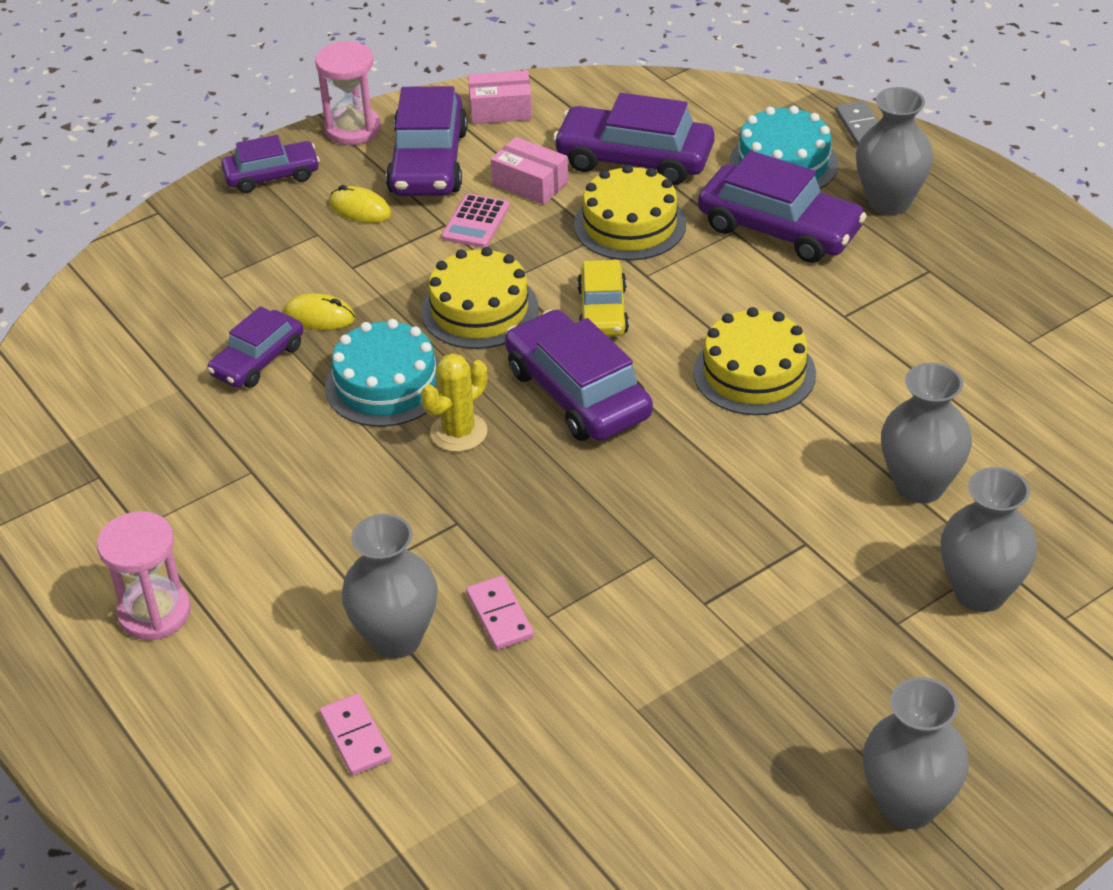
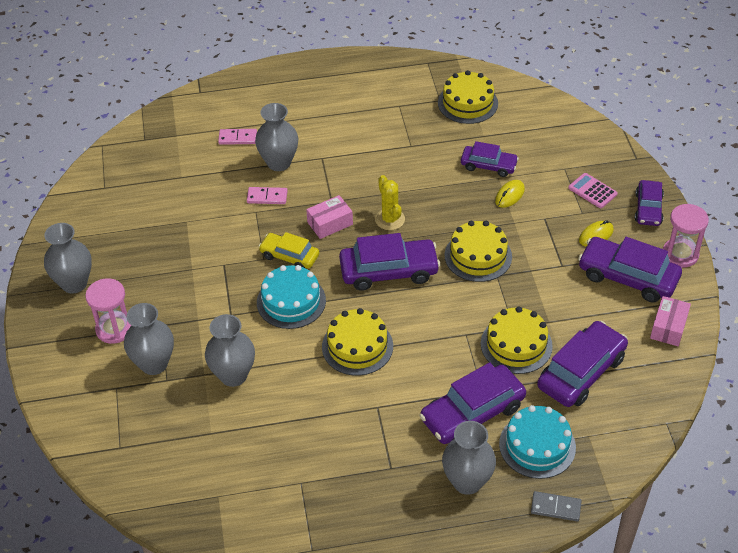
camera: 115 degrees right, 5 degrees up
pink hourglass [97,511,191,640] -> pink hourglass moved to [85,278,132,344]
purple car [207,306,304,388] -> purple car turned 135 degrees clockwise [461,141,519,177]
turquoise cake [325,319,440,427] -> turquoise cake moved to [257,265,326,329]
pink calculator [441,194,510,248] -> pink calculator moved to [568,173,618,208]
pink box [491,137,568,205] -> pink box moved to [306,195,353,239]
yellow car [577,260,629,336] -> yellow car moved to [259,232,319,269]
none -> yellow cake [438,70,498,124]

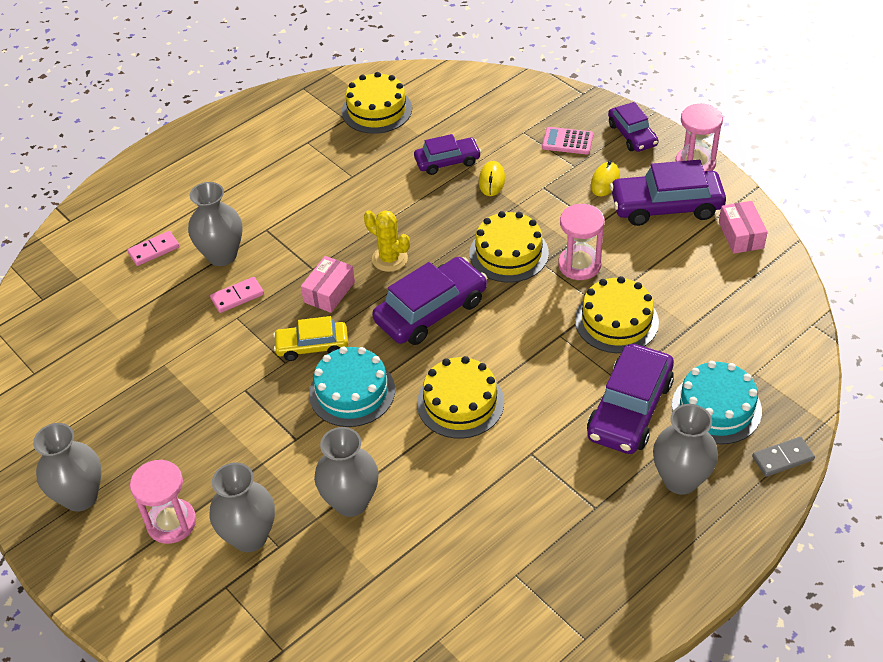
camera: 30 degrees left, 0 degrees up
purple car [537,321,628,407] -> none
none -> pink hourglass [558,204,605,280]

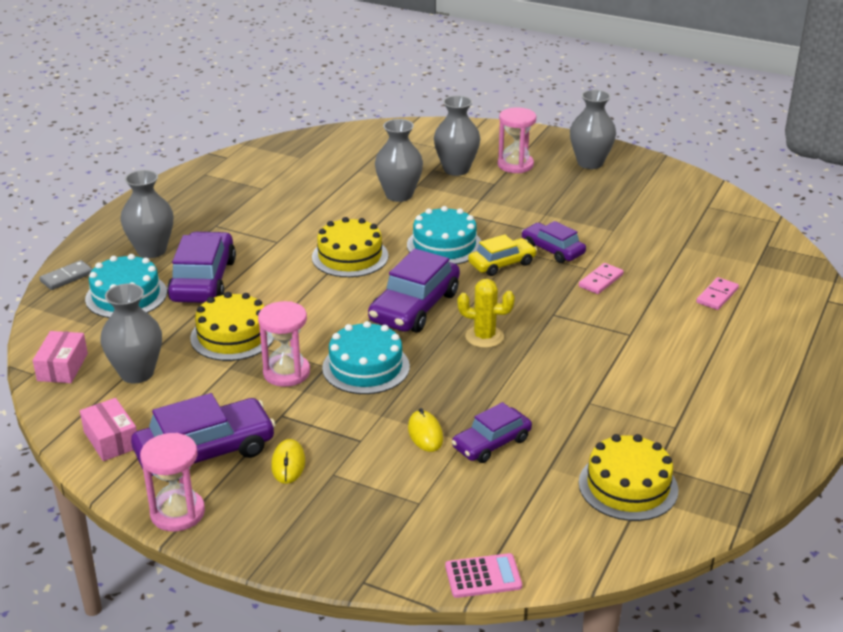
camera: 155 degrees right, 15 degrees down
grey vase [188,182,242,266] -> grey vase moved to [100,284,162,383]
pink box [301,256,355,313] -> pink box moved to [33,331,88,383]
yellow cake [470,211,549,282] -> turquoise cake [322,321,410,394]
pink calculator [542,127,594,154] -> pink calculator moved to [445,553,522,598]
purple car [608,102,659,152] -> purple car moved to [522,221,586,263]

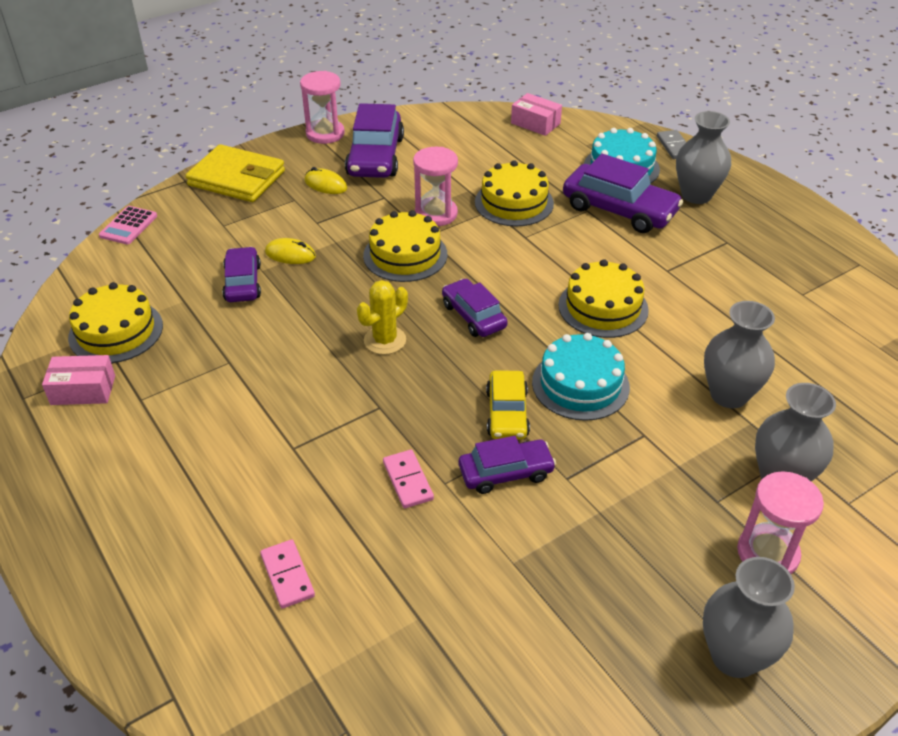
camera: 120 degrees right, 10 degrees up
pink box [80,398,137,461] -> pink box moved to [42,355,115,405]
grey vase [100,284,162,383] -> none
turquoise cake [322,321,410,394] -> yellow cake [363,210,447,282]
purple car [368,248,460,332] -> purple car [442,279,508,337], size x0.61
none -> yellow wallet [185,144,285,202]

